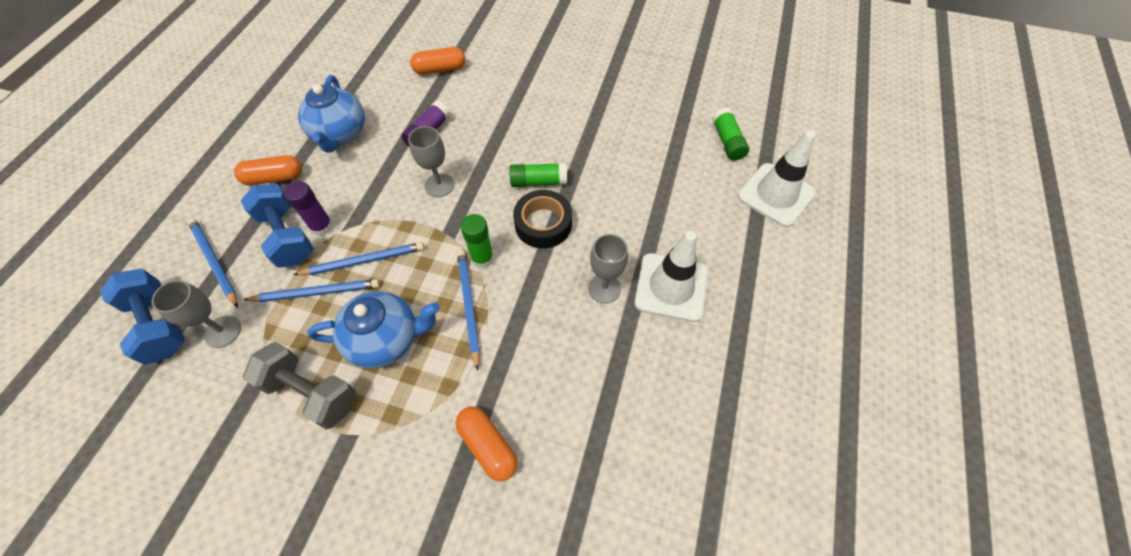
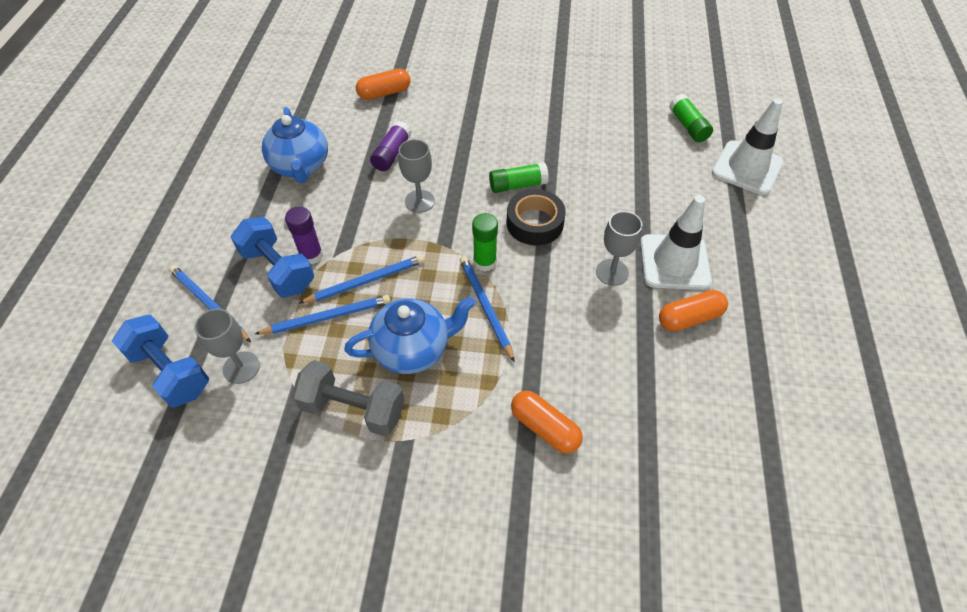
camera: 10 degrees left, 5 degrees down
orange capsule [234,155,302,185] -> orange capsule moved to [659,290,728,332]

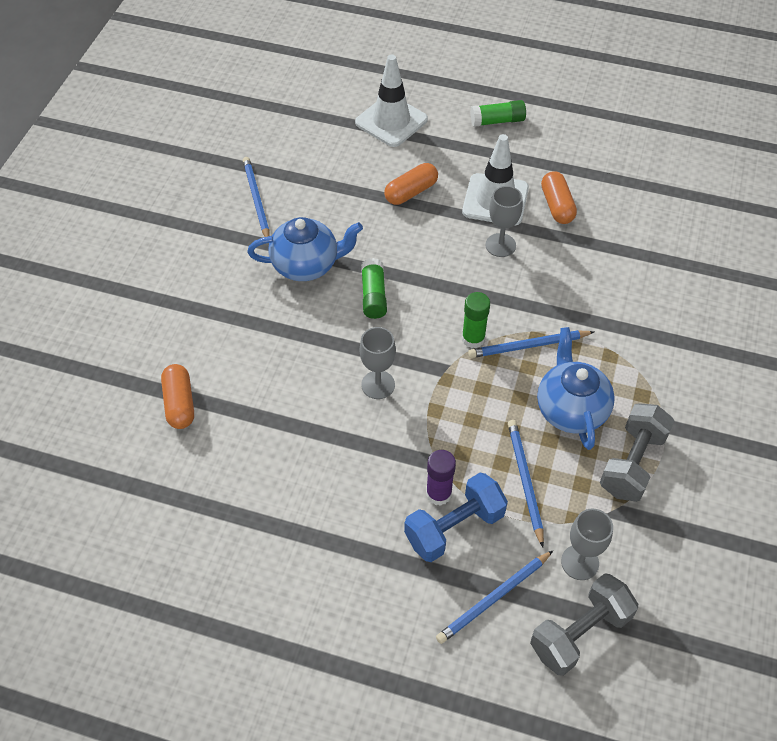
camera: 80 degrees left, 0 degrees up
blue dumbbell [112,314,209,408] -> grey dumbbell [530,573,638,676]
blue teapot [262,107,328,183] -> blue teapot moved to [247,217,363,281]
blue pencil [299,255,424,304] -> blue pencil moved to [243,157,270,237]
purple glue stick [370,121,412,171] -> none
black tape [507,189,566,245] -> none
orange capsule [511,390,583,453] -> orange capsule moved to [384,163,438,205]
green glue stick [669,94,713,142] -> green glue stick moved to [470,100,526,127]

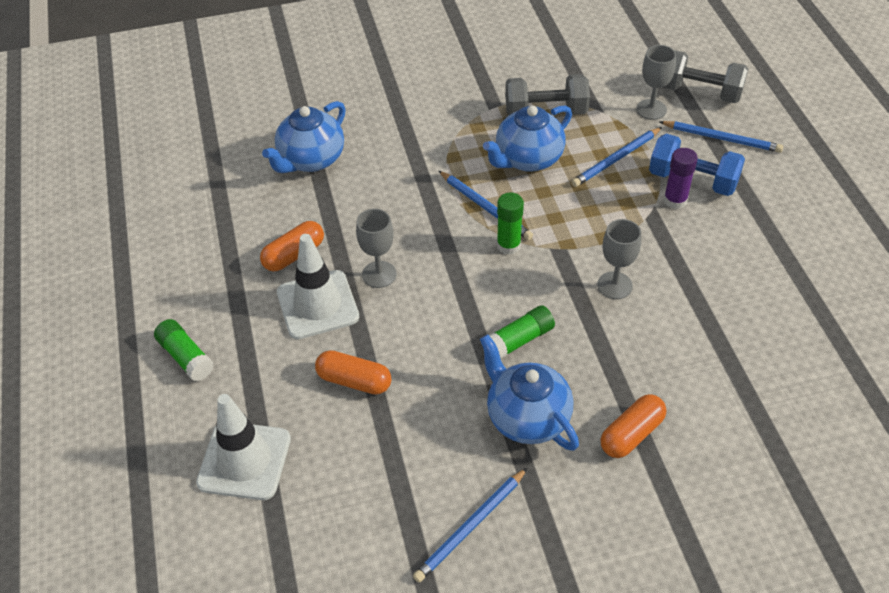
camera: 120 degrees left, 5 degrees down
orange capsule [161,364,194,429] -> orange capsule moved to [601,394,666,458]
none -> blue teapot [262,101,346,173]

